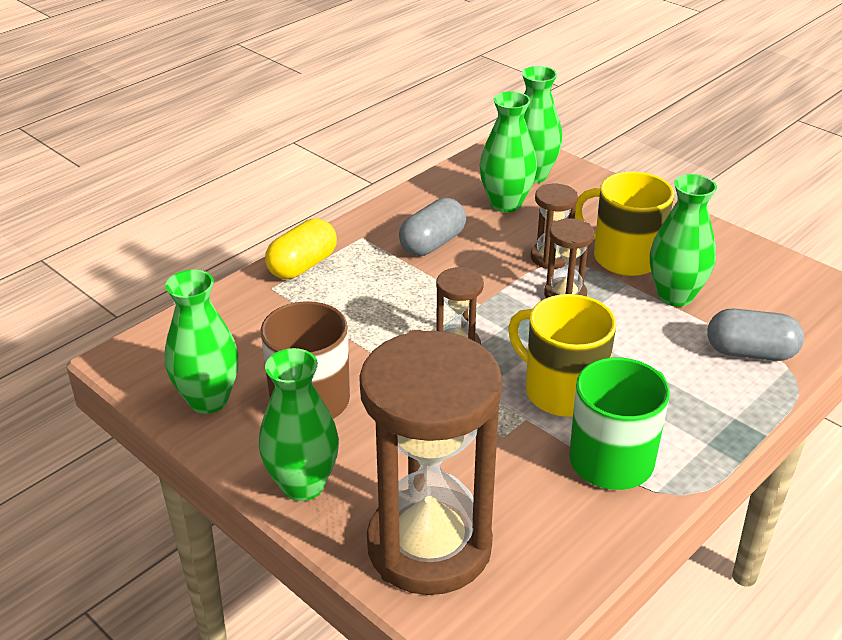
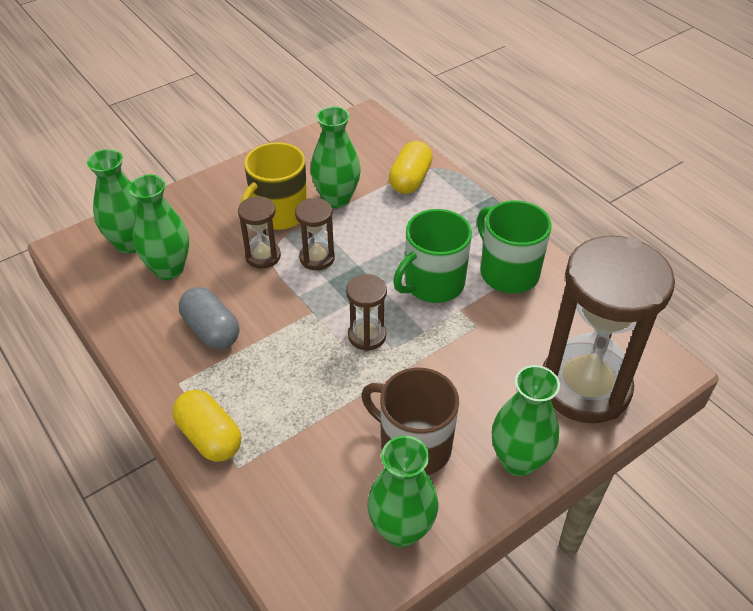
camera: 80 degrees left, 10 degrees up
yellow mug [508,294,616,417] -> green mug [393,209,472,303]
grey capsule [707,308,804,361] -> yellow capsule [389,141,433,194]

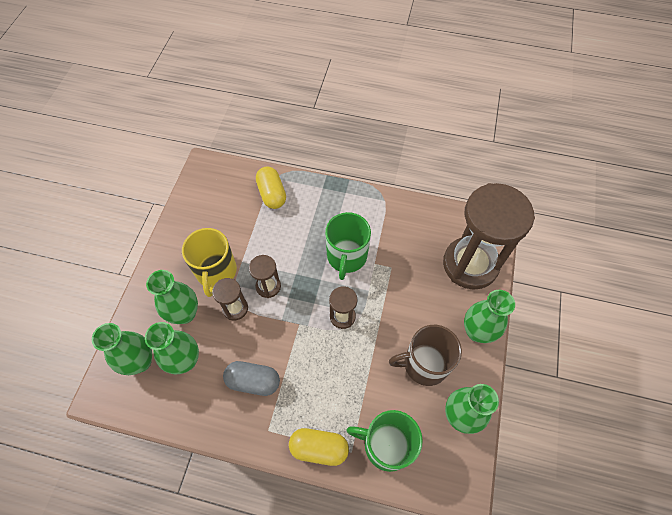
camera: 40 degrees left, 15 degrees up
green vase [310,107,361,208] -> green vase moved to [146,270,198,324]
green mug [477,200,552,293] -> green mug moved to [346,410,423,472]

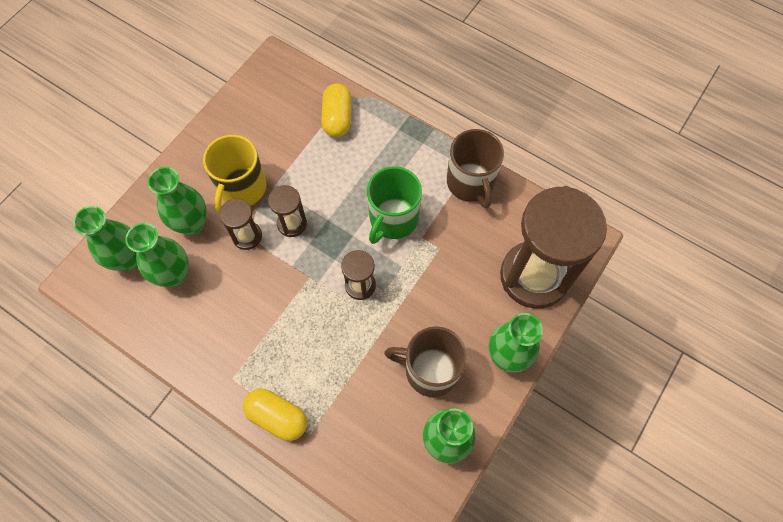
camera: 20 degrees right, 5 degrees up
grey capsule [223,361,280,396] -> none
green mug [346,410,423,472] -> none
none -> brown mug [447,129,504,209]

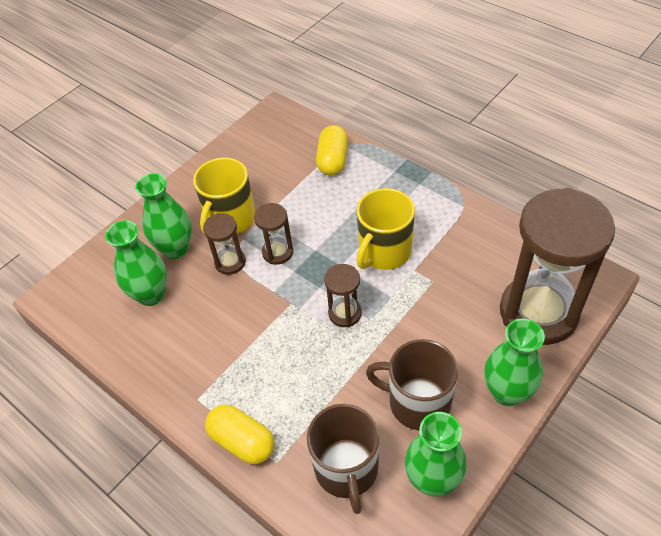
camera: 10 degrees right, 15 degrees down
green vase [73,206,137,271] -> none
green mug [367,166,422,244] -> yellow mug [357,188,415,270]
brown mug [447,129,504,209] -> brown mug moved to [307,404,379,514]

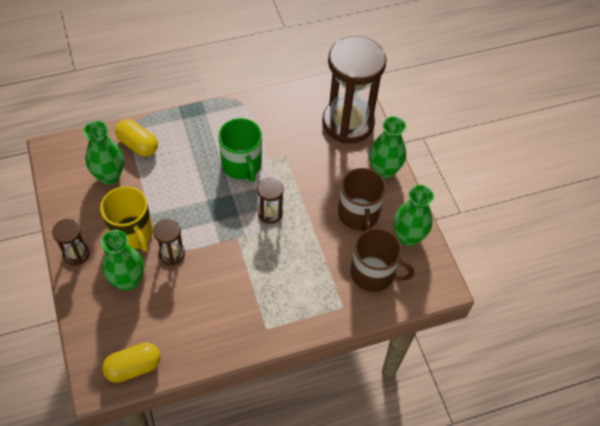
camera: 65 degrees left, 5 degrees up
green vase [105,220,167,306] -> green vase moved to [83,121,124,185]
yellow capsule [205,405,275,464] -> yellow capsule moved to [102,342,161,383]
brown hourglass [254,203,293,265] -> brown hourglass moved to [52,219,90,266]
yellow mug [357,188,415,270] -> green mug [218,118,262,182]
brown mug [366,339,458,430] -> brown mug turned 60 degrees counterclockwise [338,168,386,232]

